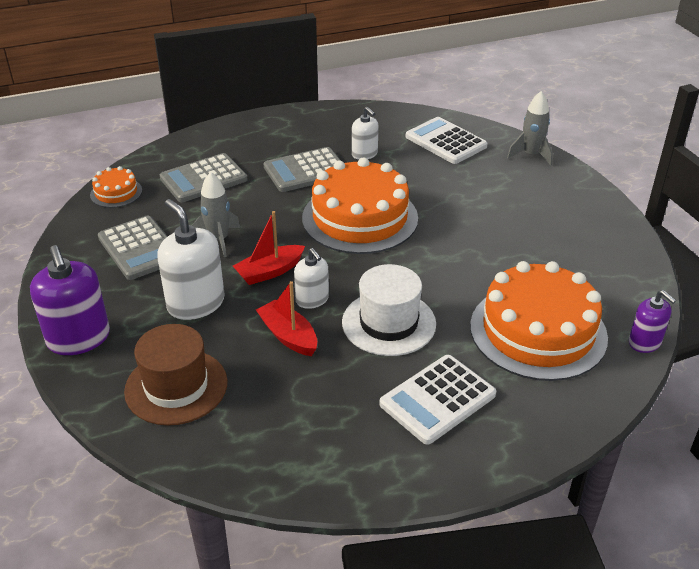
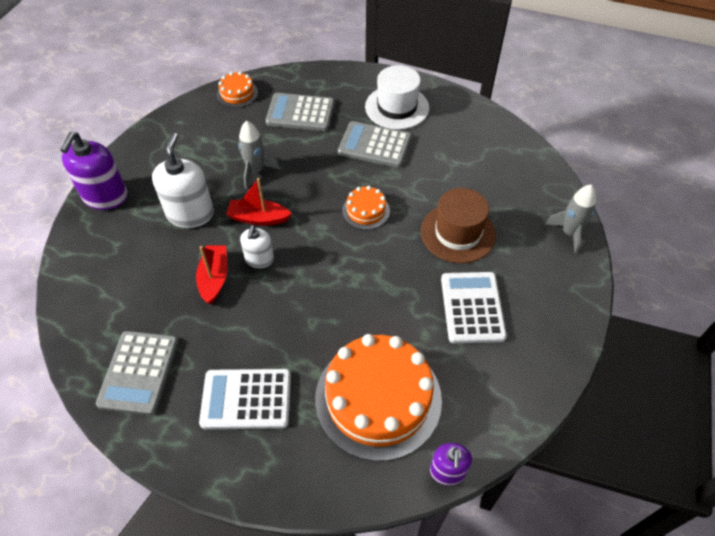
camera: 40 degrees right, 15 degrees up
grey calculator [98,215,168,280] -> grey calculator moved to [96,331,179,415]
brown hat [124,324,227,426] -> brown hat moved to [421,188,496,263]
orange cake [302,157,418,254] -> orange cake [342,186,390,230], size x0.46
white hat [342,264,436,356] -> white hat moved to [365,65,429,130]
white soap dispenser [352,107,378,160] -> none
white calculator [406,117,487,164] -> white calculator moved to [441,272,507,343]

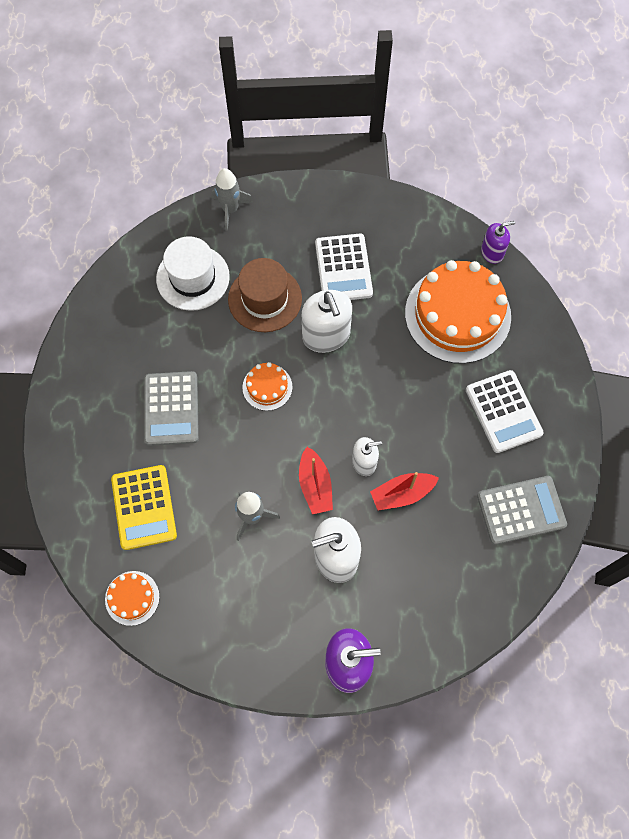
camera: 110 degrees left, 15 degrees up
grey calculator [265,93,334,131] -> yellow calculator [111,465,177,550]
white hat [365,65,429,130] -> white hat moved to [156,236,230,311]
white calculator [441,272,507,343] -> white calculator turned 75 degrees counterclockwise [315,234,373,300]
none -> white soap dispenser [302,290,352,353]

